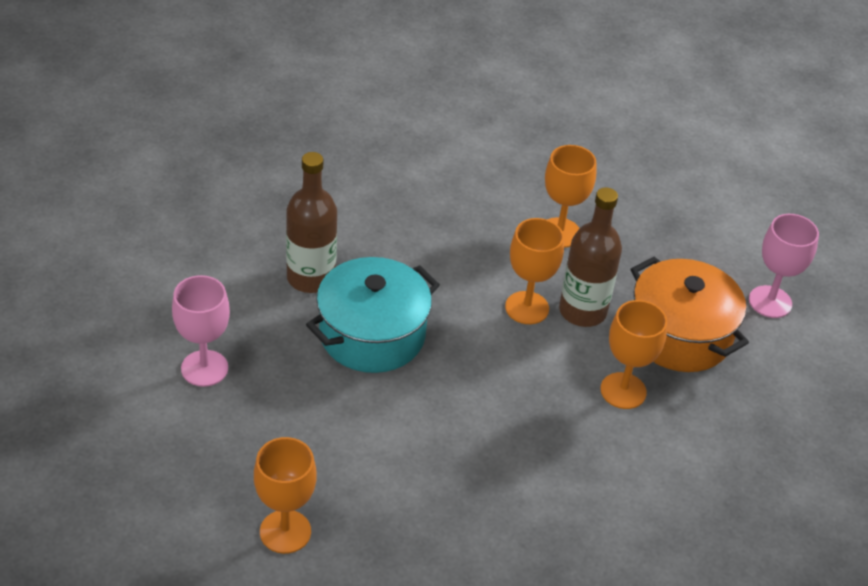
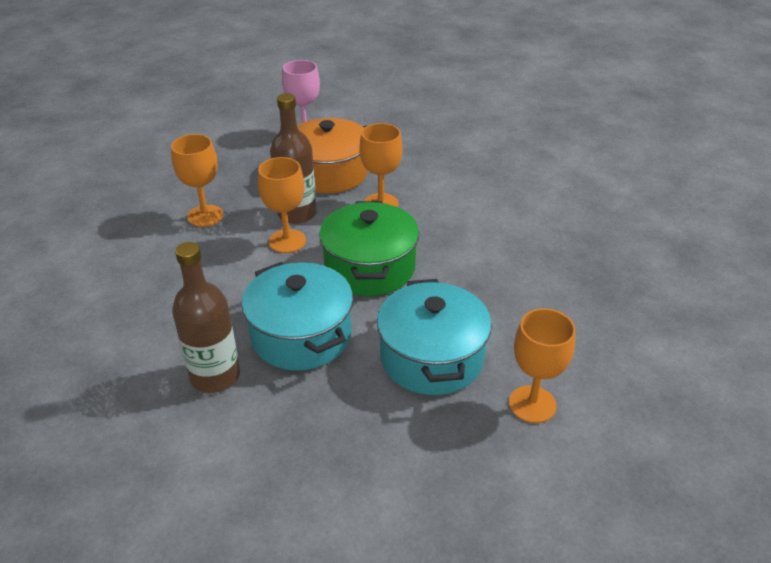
camera: 80 degrees left, 5 degrees down
pink goblet [172,275,230,387] -> none
none -> green pot [319,201,419,296]
none -> turquoise pot [377,279,492,395]

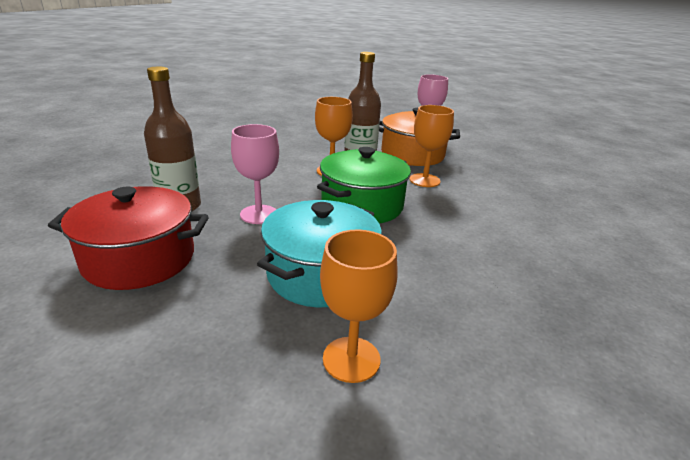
camera: 40 degrees right, 10 degrees down
orange goblet [171,134,223,227] -> none
turquoise pot [242,262,353,371] -> pink goblet [231,124,279,224]
none -> red pot [48,186,209,290]

